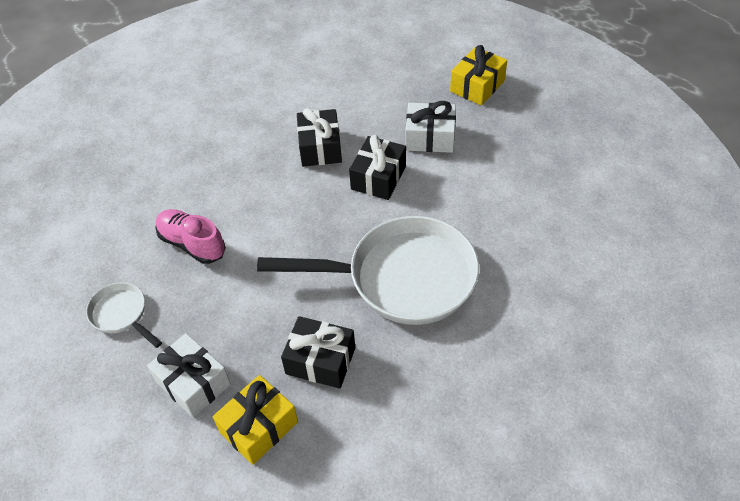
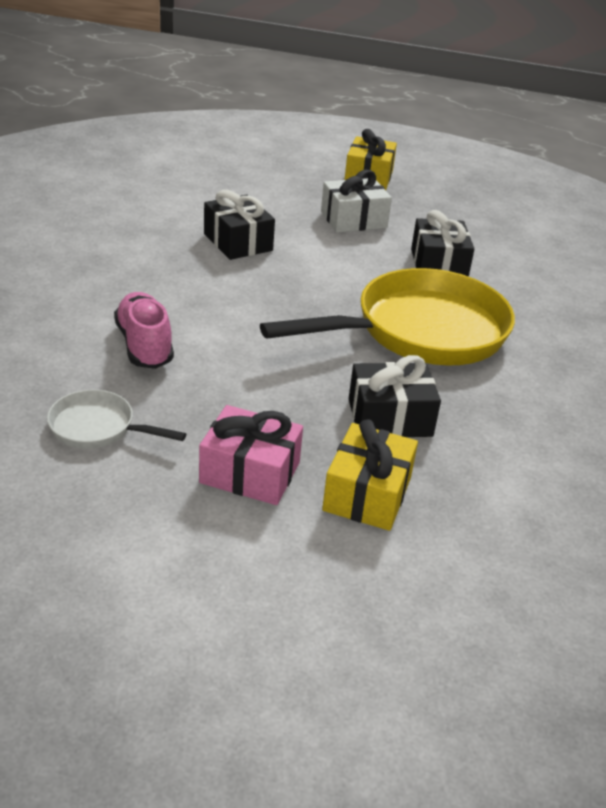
camera: 30 degrees left, 15 degrees down
white gift [147,333,231,418] -> pink gift [199,405,303,505]
pink shoe [155,209,226,264] -> pink shoe turned 60 degrees clockwise [114,292,174,369]
white pan [257,216,479,325] -> yellow pan [260,268,515,366]
black gift [349,135,406,200] -> black gift moved to [411,210,474,277]

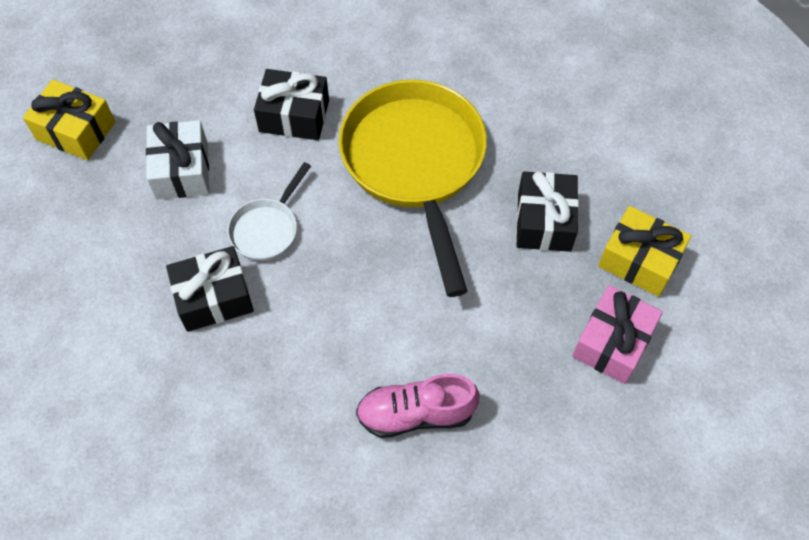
camera: 75 degrees left, 25 degrees up
white pan [47,390,186,449] -> white pan moved to [227,162,311,261]

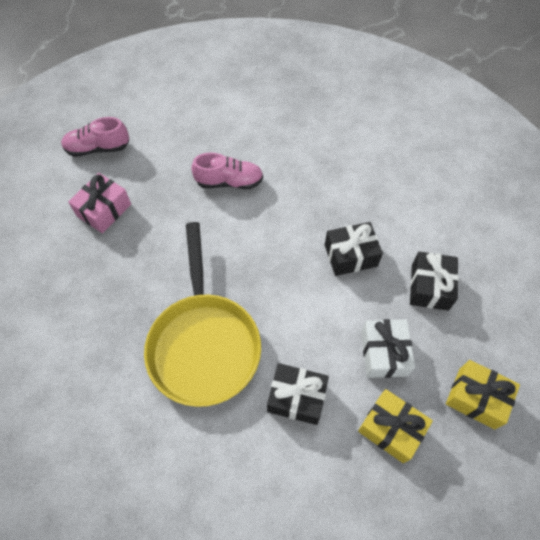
camera: 175 degrees left, 0 degrees up
white pan [227,162,311,261] -> none
black gift [517,171,579,252] -> black gift moved to [410,252,459,311]
yellow gift [598,206,691,297] -> yellow gift moved to [358,389,433,463]
none -> pink shoe [61,117,129,157]

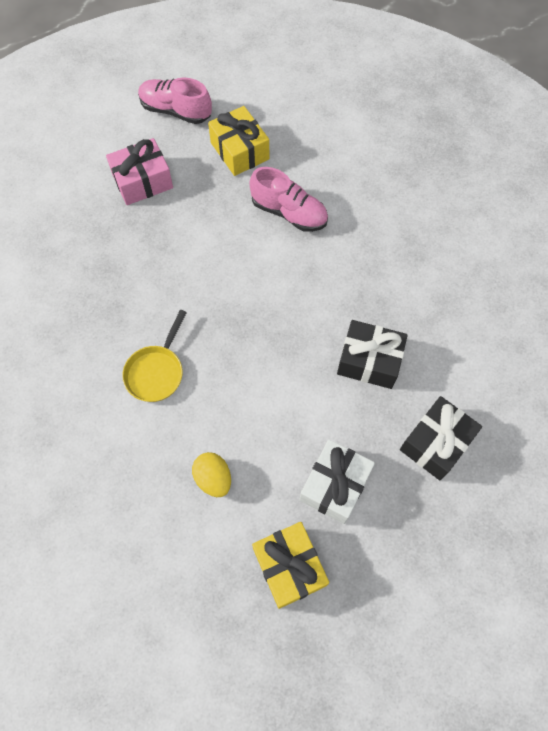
camera: 30 degrees right, 5 degrees up
yellow pan [144,222,261,407] -> yellow pan [122,310,187,402], size x0.45
black gift [267,363,329,425] -> yellow egg [192,452,231,497]
yellow gift [446,360,520,429] -> yellow gift moved to [208,106,269,176]

